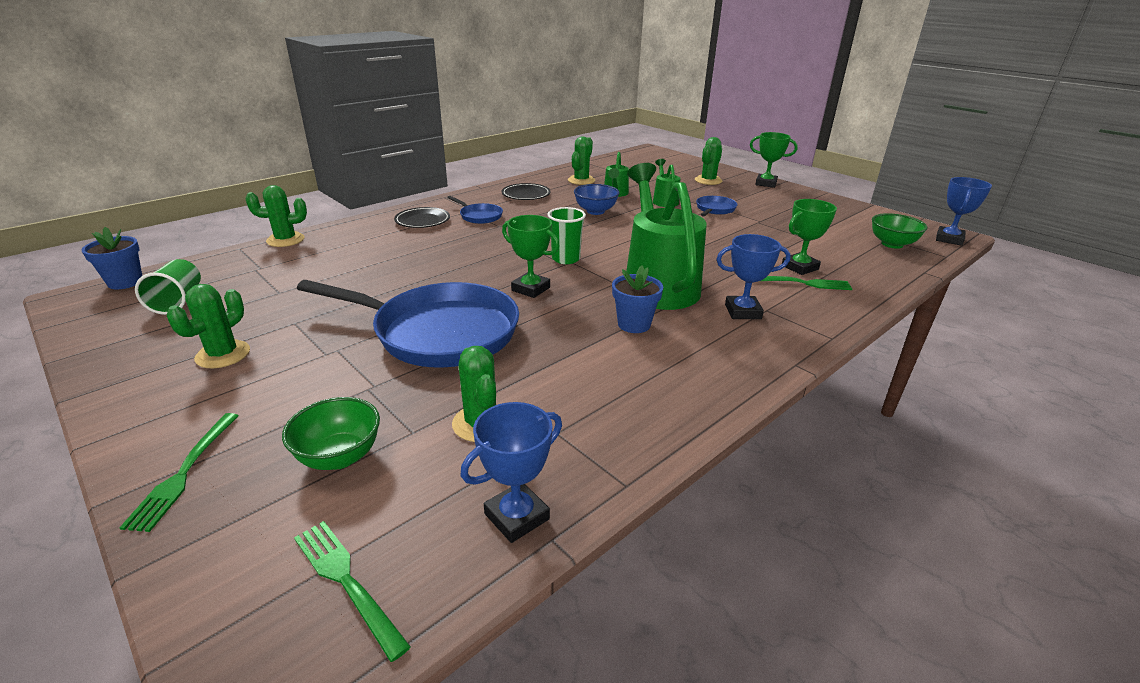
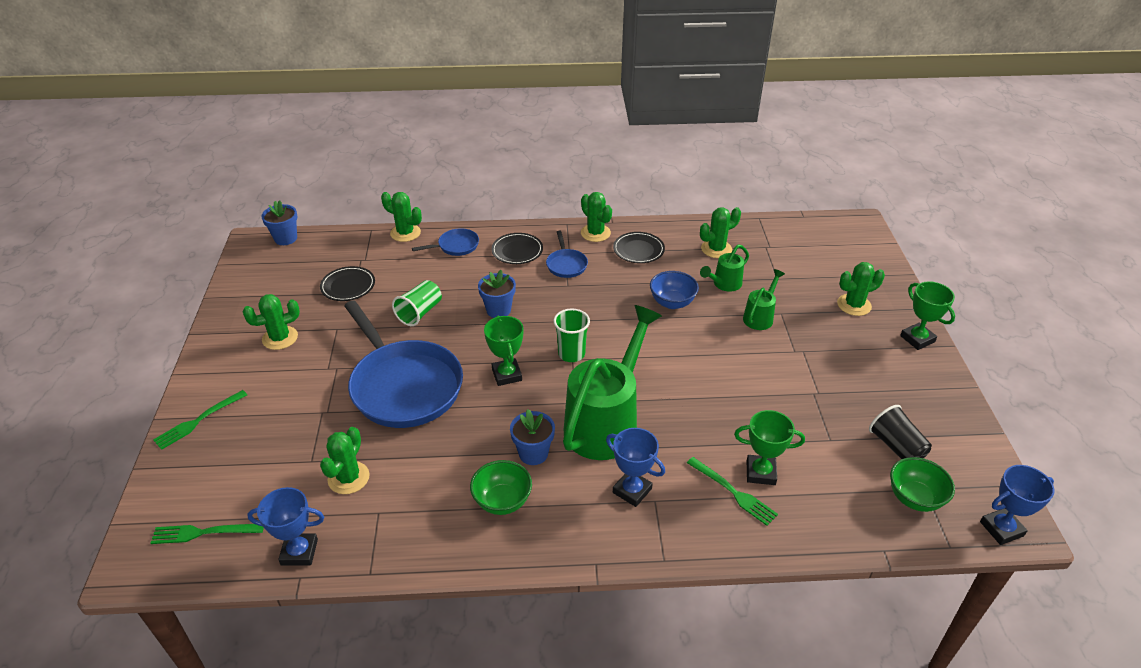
camera: 40 degrees right, 10 degrees up
green cup [135,259,201,315] -> green cup moved to [392,280,442,326]
green bowl [282,397,380,470] -> green bowl moved to [470,460,532,515]
green fork [294,521,411,662] -> green fork turned 90 degrees counterclockwise [151,524,264,544]
blue pan [696,196,737,217] -> blue pan moved to [412,228,479,256]
none -> black plate [320,266,375,301]
none -> blue flower pot [478,270,516,318]
none -> green cactus [581,192,612,242]
none -> black cup [869,405,932,459]

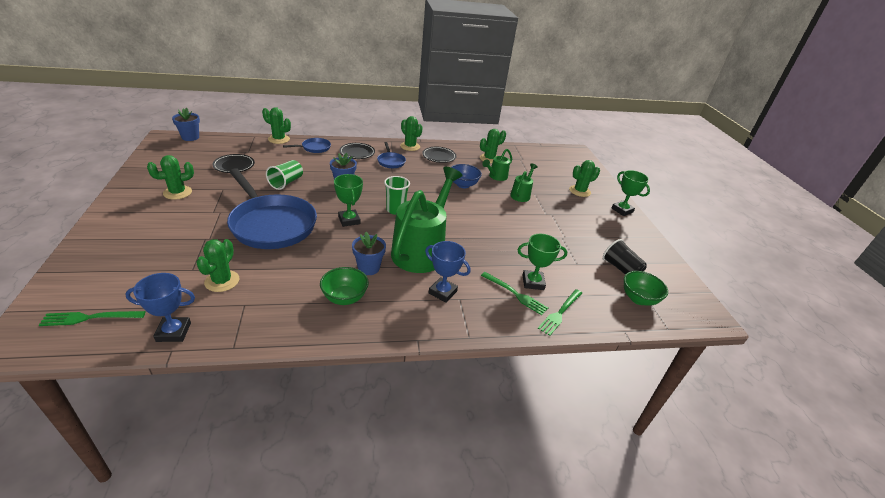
camera: 10 degrees left, 5 degrees down
green fork [153,390,247,450] -> green fork moved to [538,289,582,336]
blue trophy [980,465,1055,545] -> none

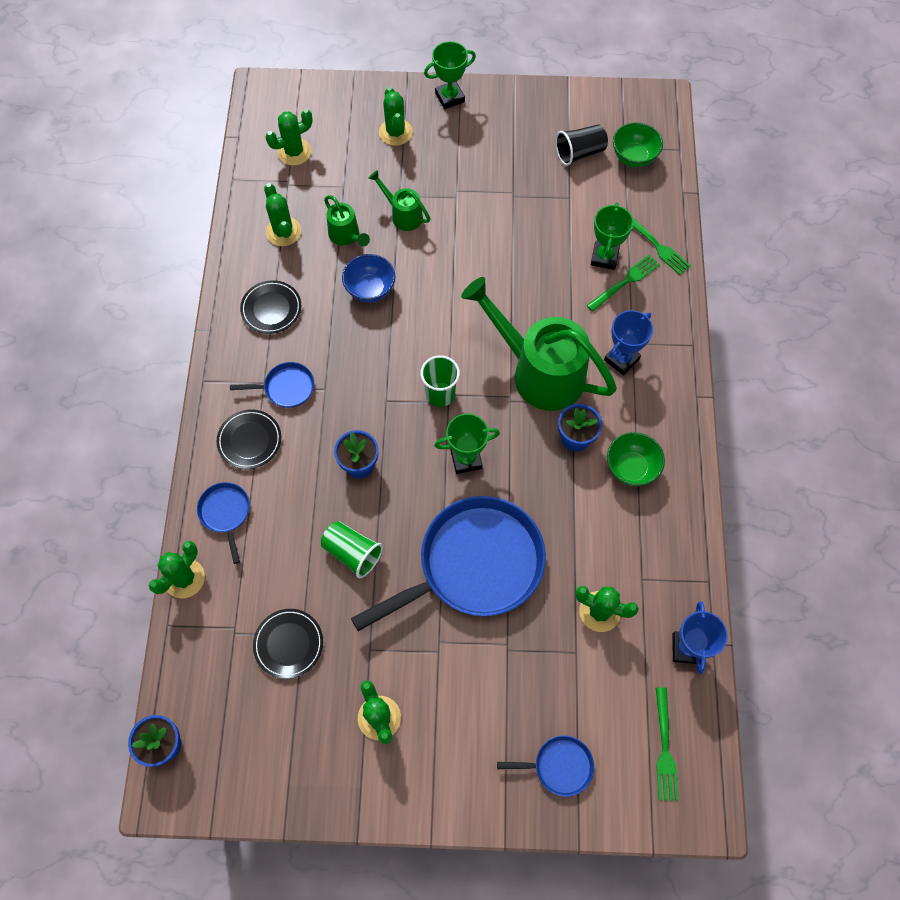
camera: 75 degrees left, 30 degrees up
green cactus [400,116,423,151] -> green cactus moved to [265,109,313,166]
none -> blue pan [497,735,594,797]

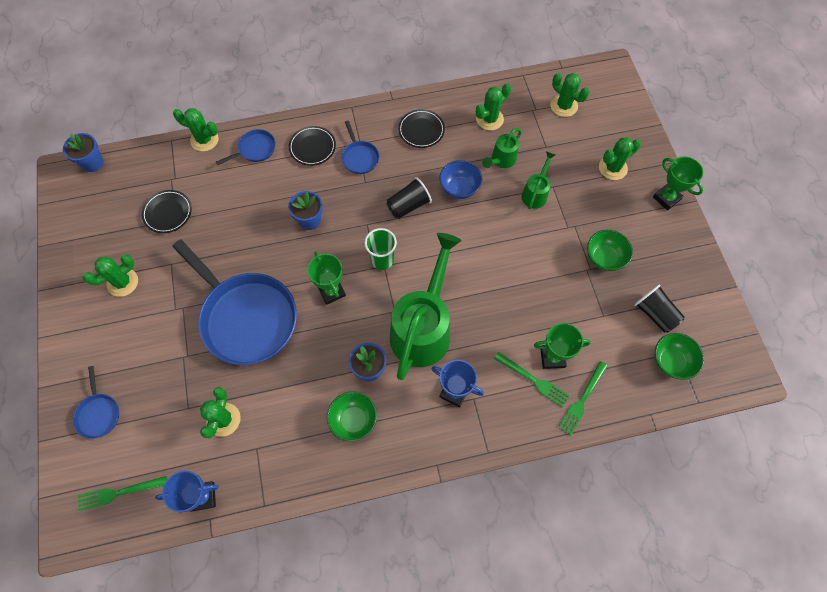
camera: 75 degrees right, 0 degrees up
green cup [321,521,383,578] -> none
none -> black cup [386,177,432,219]
none -> green bowl [587,230,633,271]

